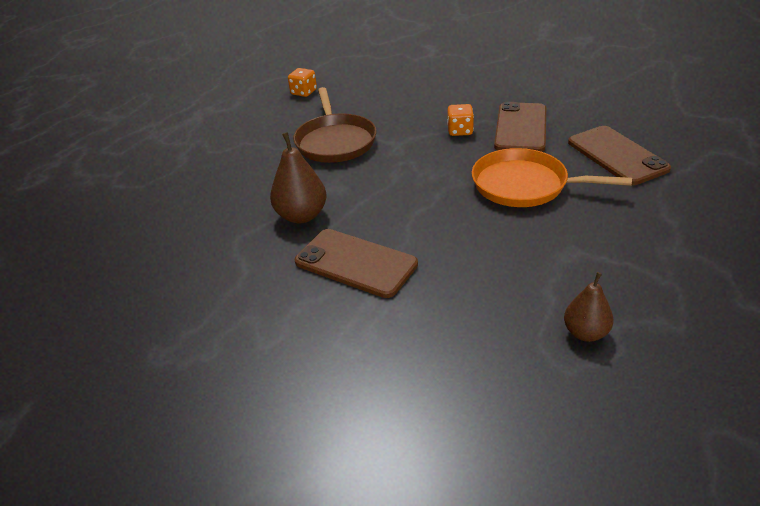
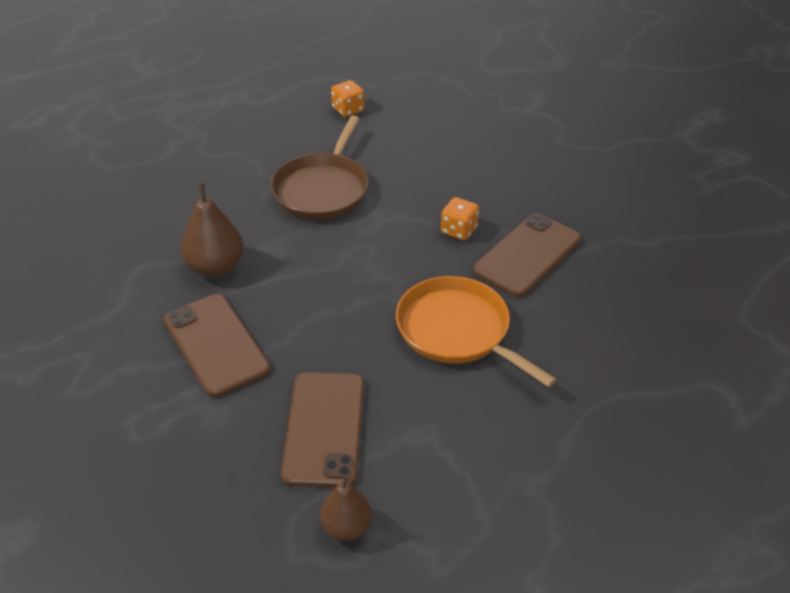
camera: 25 degrees right, 5 degrees up
brown phone [568,126,671,185] -> brown phone moved to [281,372,364,487]

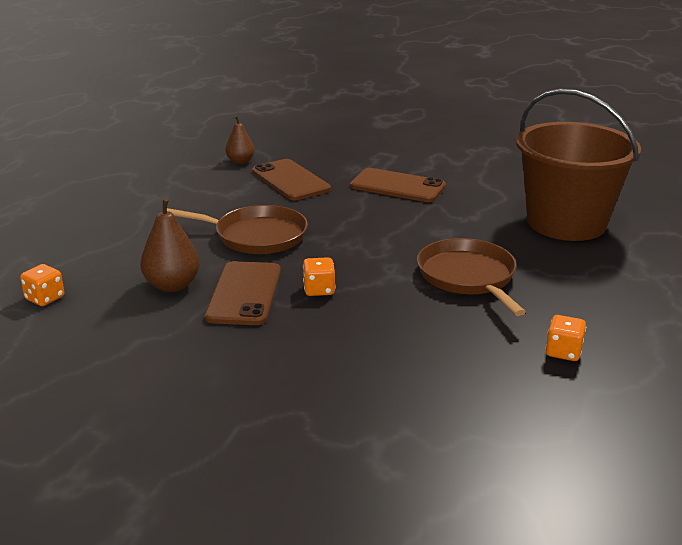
camera: 145 degrees right, 15 degrees down
brown pear [181,182,244,277] -> brown pear moved to [140,197,200,292]
orange pan [396,276,557,388] -> brown pan [167,205,308,254]
none -> orange dice [20,264,64,306]
none -> brown bucket [516,89,641,241]

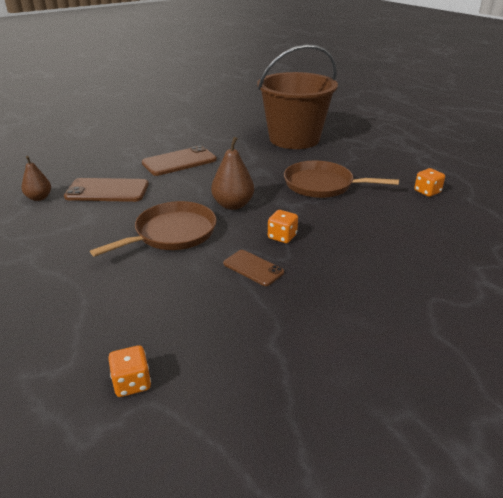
camera: 55 degrees left, 5 degrees up
brown pear [140,197,200,292] -> brown pear moved to [211,137,254,210]
brown phone [205,261,281,325] -> brown phone [223,250,284,286], size x0.60

